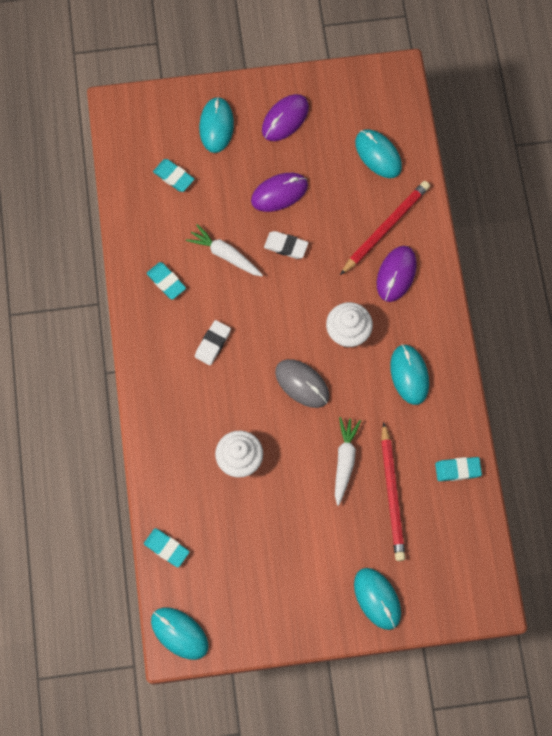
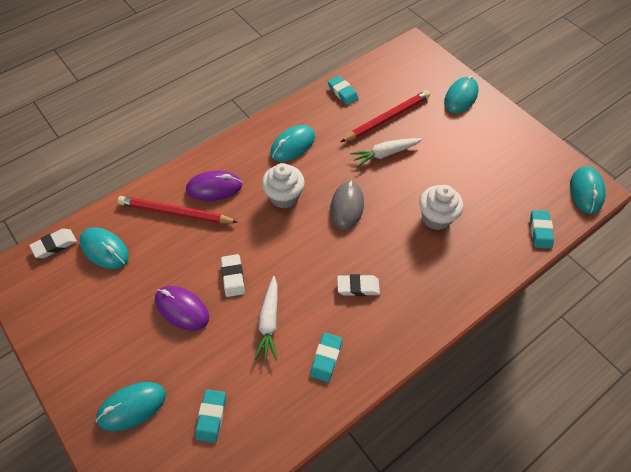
camera: 120 degrees left, 15 degrees down
purple mouse [262,94,309,141] -> none
turquoise mouse [355,129,402,178] -> turquoise mouse turned 75 degrees counterclockwise [79,227,129,269]
none -> white eraser [29,229,77,258]

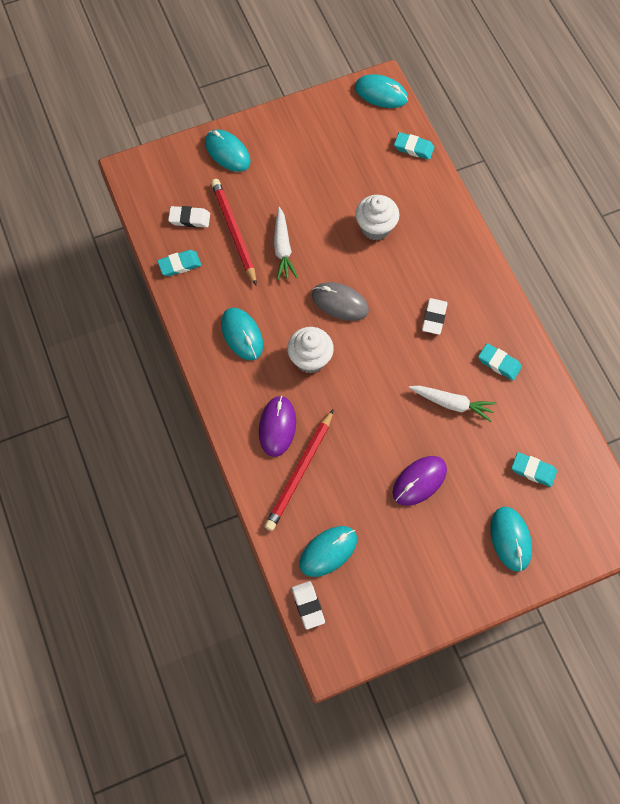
camera: 75 degrees left, 10 degrees up
white eraser [221,254,245,297] -> white eraser moved to [168,206,210,228]

